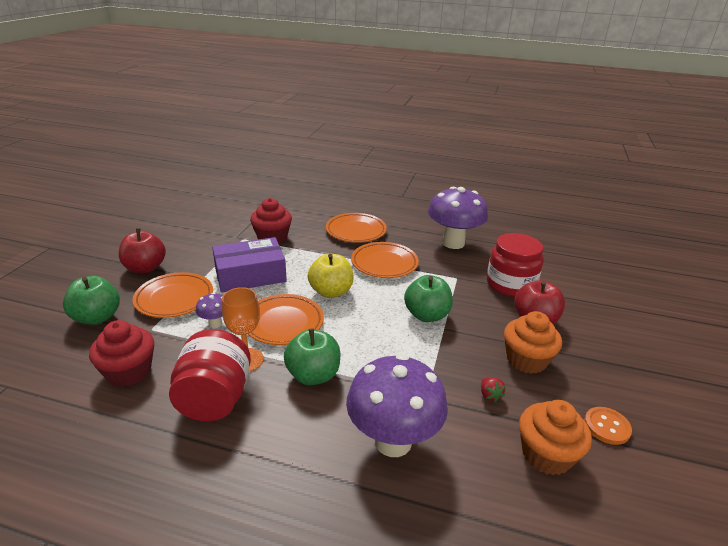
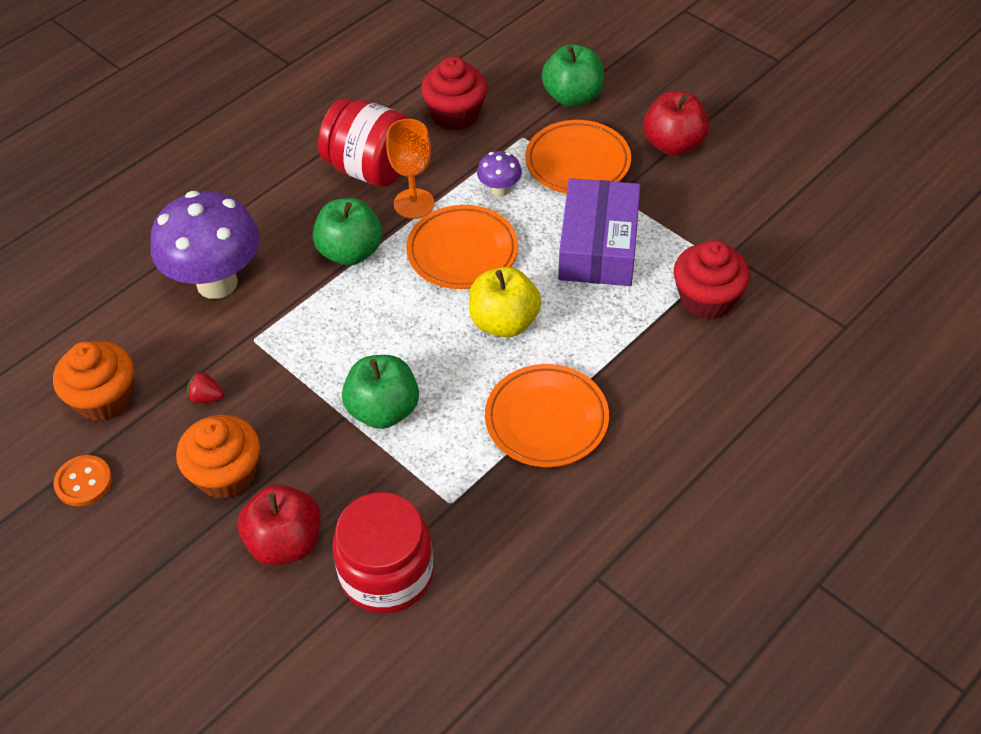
camera: 120 degrees right, 20 degrees up
orange plate [326,213,387,243] -> none
purple mushroom [428,187,488,249] -> none

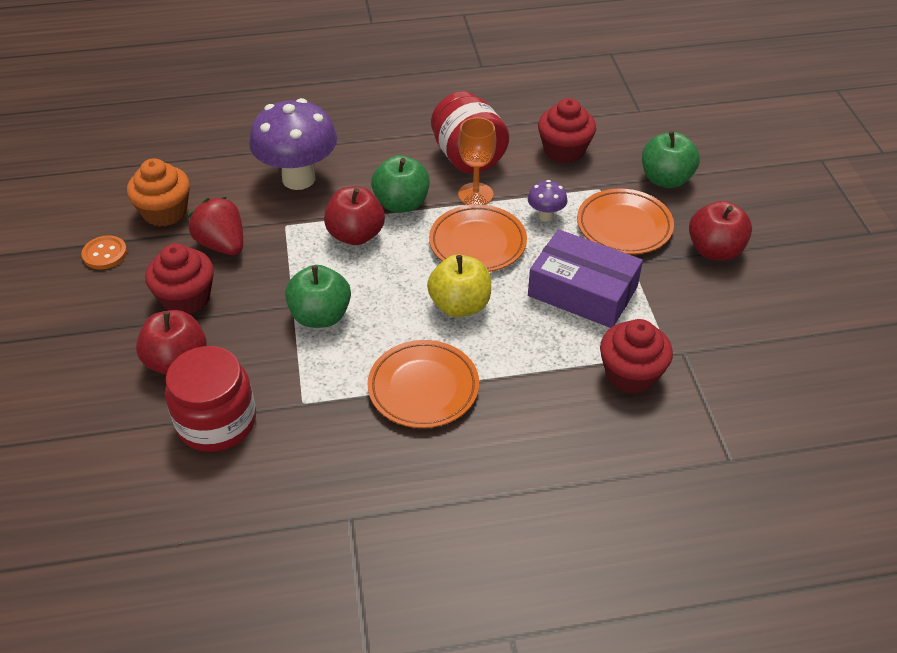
camera: 35 degrees right, 5 degrees down
orange cupcake [176,415,260,499] -> red cupcake [145,243,214,314]
red strawberry [187,372,224,403] -> red strawberry [188,197,243,255], size x2.10
purple box [558,178,641,286] -> purple box turned 75 degrees clockwise [528,229,643,328]
none -> red apple [324,186,385,245]

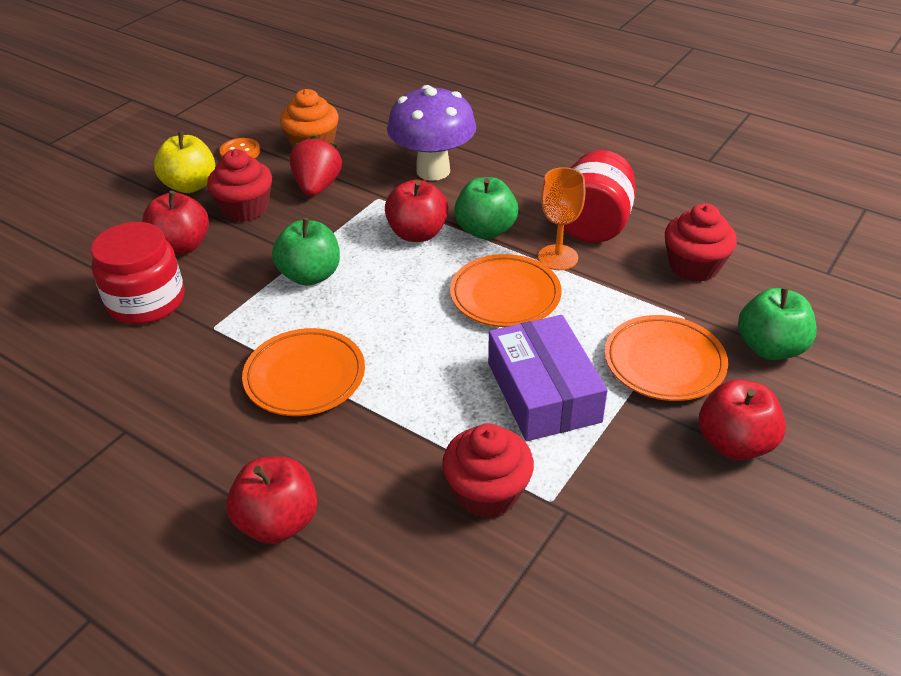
camera: 45 degrees right, 5 degrees down
yellow apple [427,255,491,317] -> yellow apple moved to [154,131,216,193]
purple mushroom [528,180,567,222] -> none
none -> red apple [226,456,317,544]

